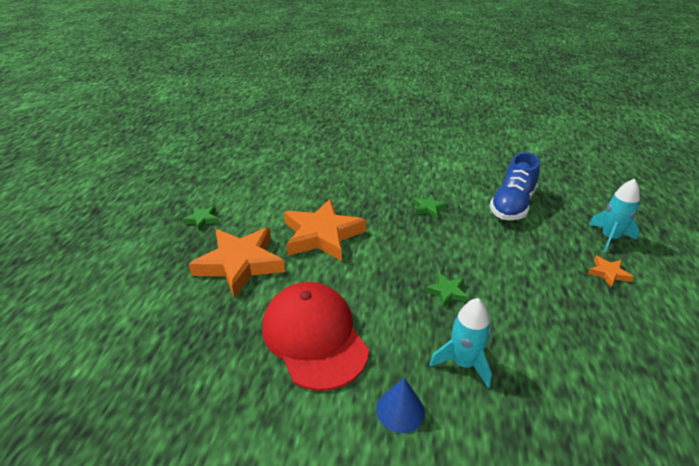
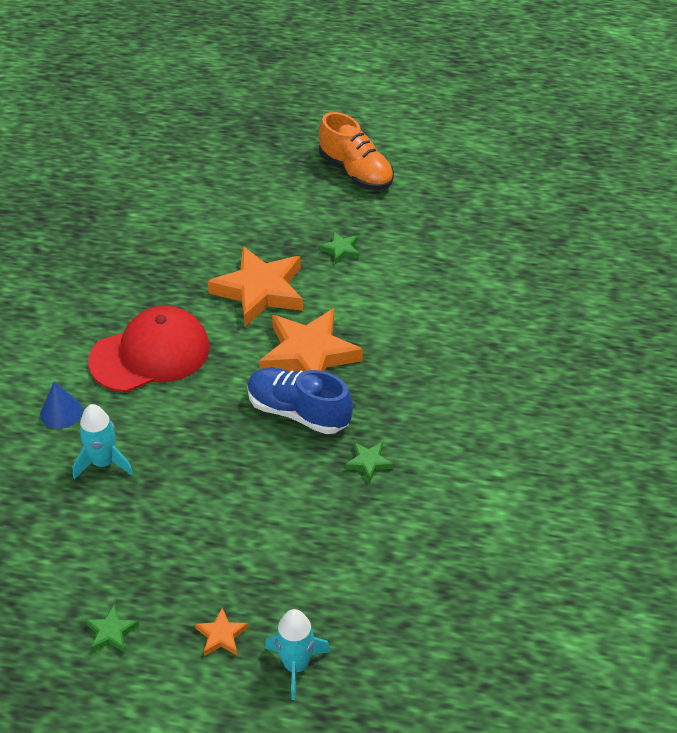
camera: 90 degrees right, 10 degrees up
green star [425,273,468,307] -> green star moved to [86,604,139,653]
blue shoe [490,152,540,220] -> blue shoe moved to [247,367,353,434]
none -> orange shoe [319,112,394,190]

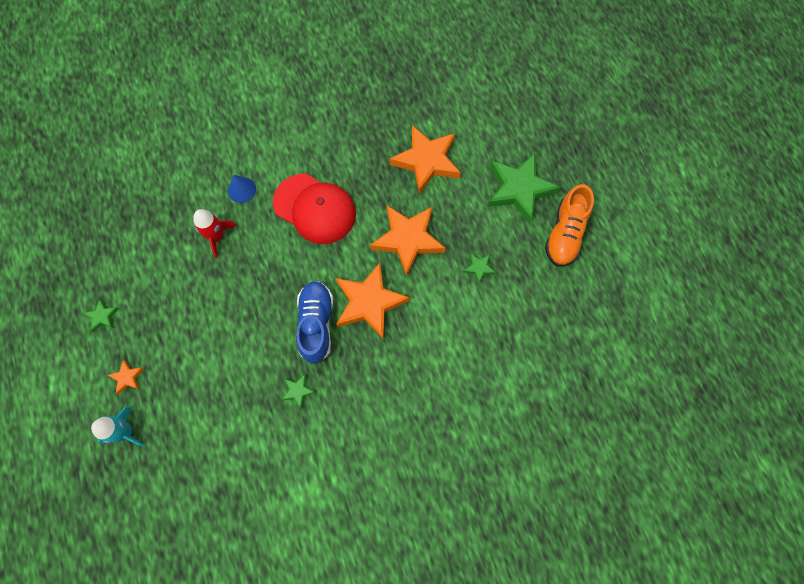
camera: 60 degrees right, 25 degrees up
turquoise rocket [73,404,133,479] -> red rocket [193,209,237,258]
none -> orange star [390,125,461,194]
none -> green star [488,153,560,223]

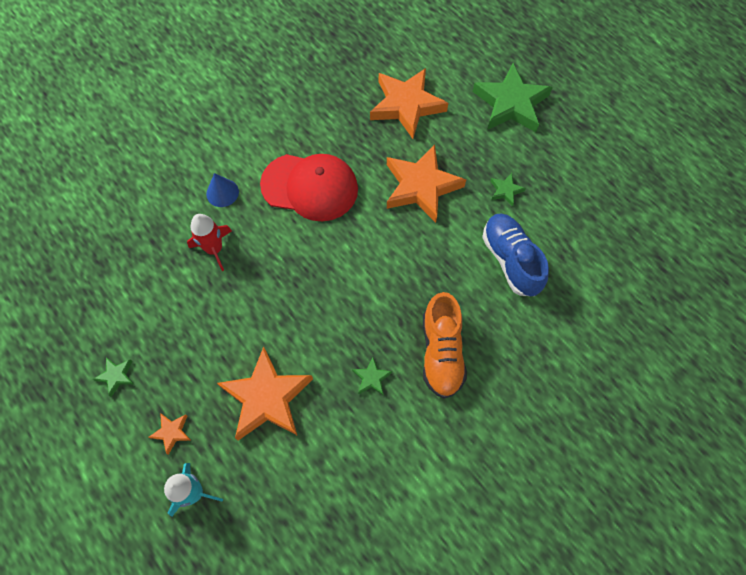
camera: 20 degrees left, 5 degrees down
blue shoe [296,281,333,364] -> blue shoe moved to [482,213,549,296]
orange star [335,263,410,339] -> orange star moved to [217,346,313,441]
orange shoe [545,184,594,267] -> orange shoe moved to [423,292,467,399]

